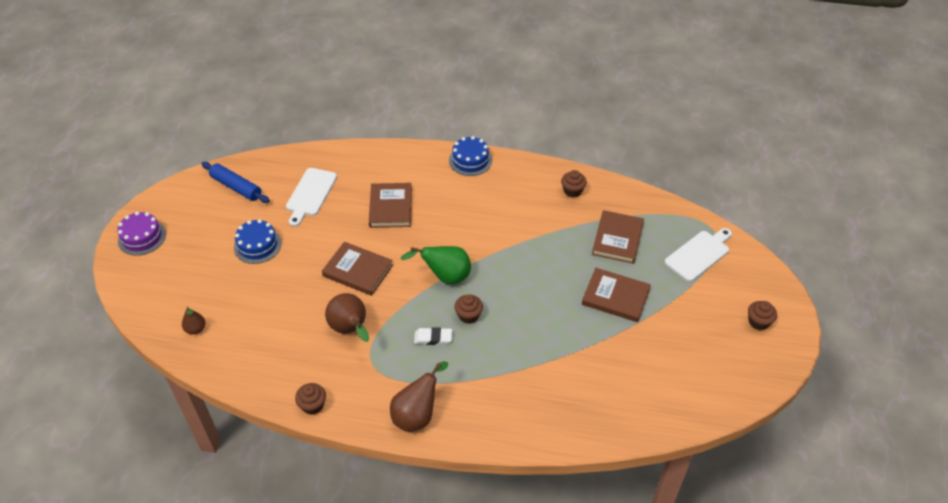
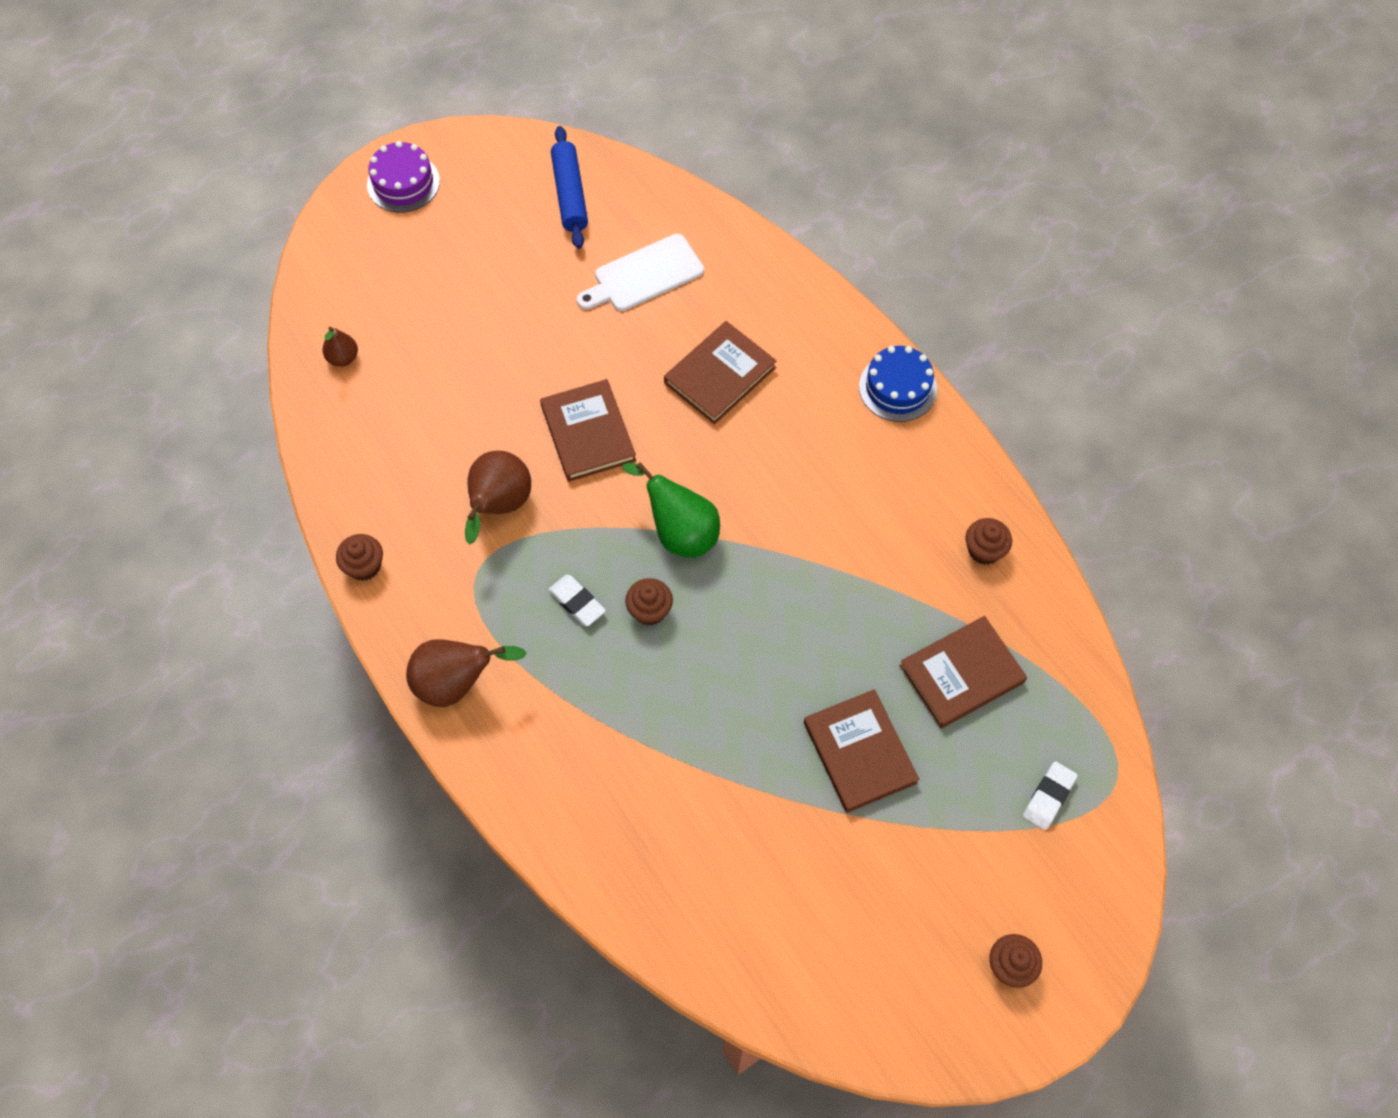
camera: 45 degrees right, 15 degrees up
blue cake [234,219,282,264] -> none
white cutting board [664,228,732,282] -> white eraser [1023,761,1078,830]

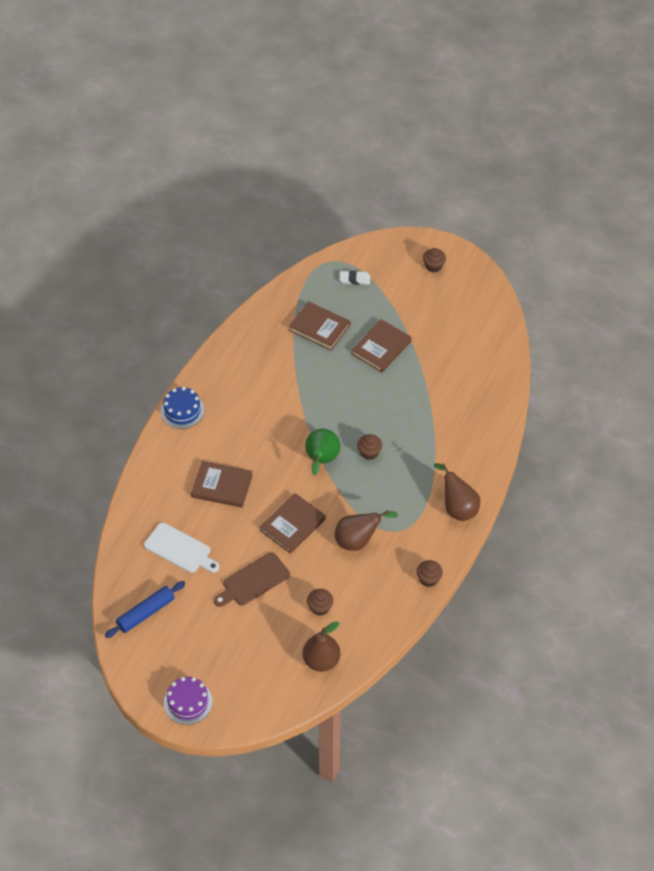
camera: 120 degrees left, 10 degrees down
brown pear [323,327,358,367] -> brown pear [303,621,341,672], size x1.77
white eraser [548,575,606,626] -> none
brown cupcake [966,518,1012,565] -> brown cupcake moved to [307,589,333,616]
none -> brown cutting board [214,552,290,607]

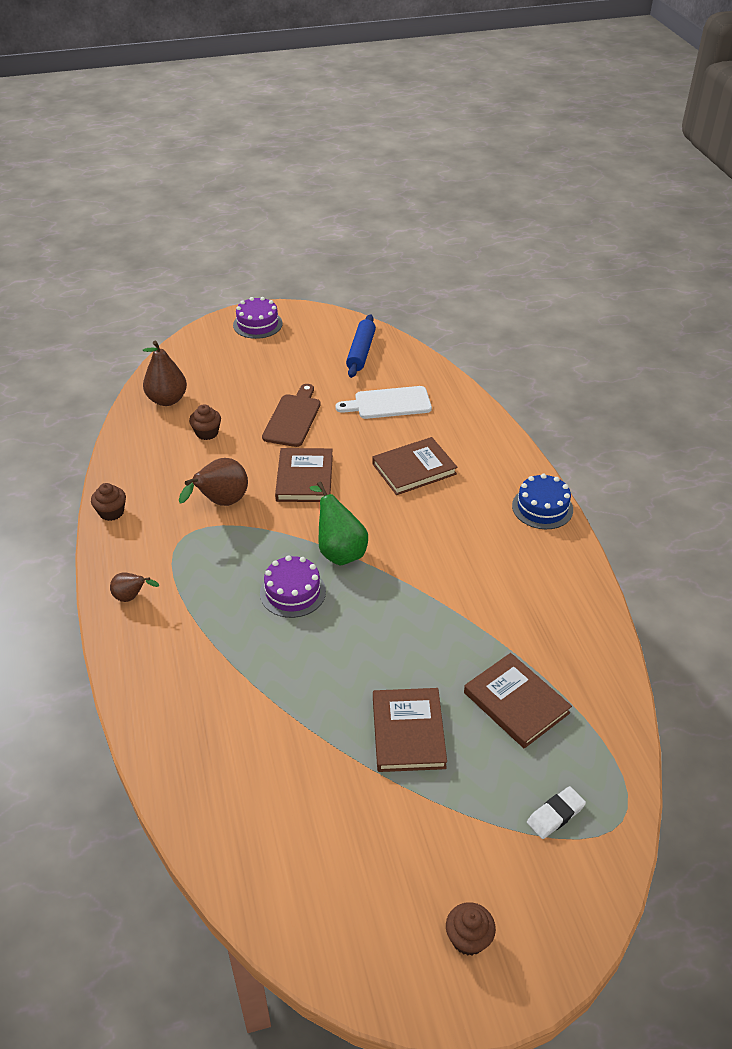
camera: 140 degrees right, 10 degrees down
brown book [289,301,350,351] -> brown book turned 60 degrees clockwise [464,653,572,749]
brown cupcake [357,434,382,460] -> purple cake [260,555,326,618]
brown pear [433,463,480,521] -> brown pear [110,573,159,602], size x0.57

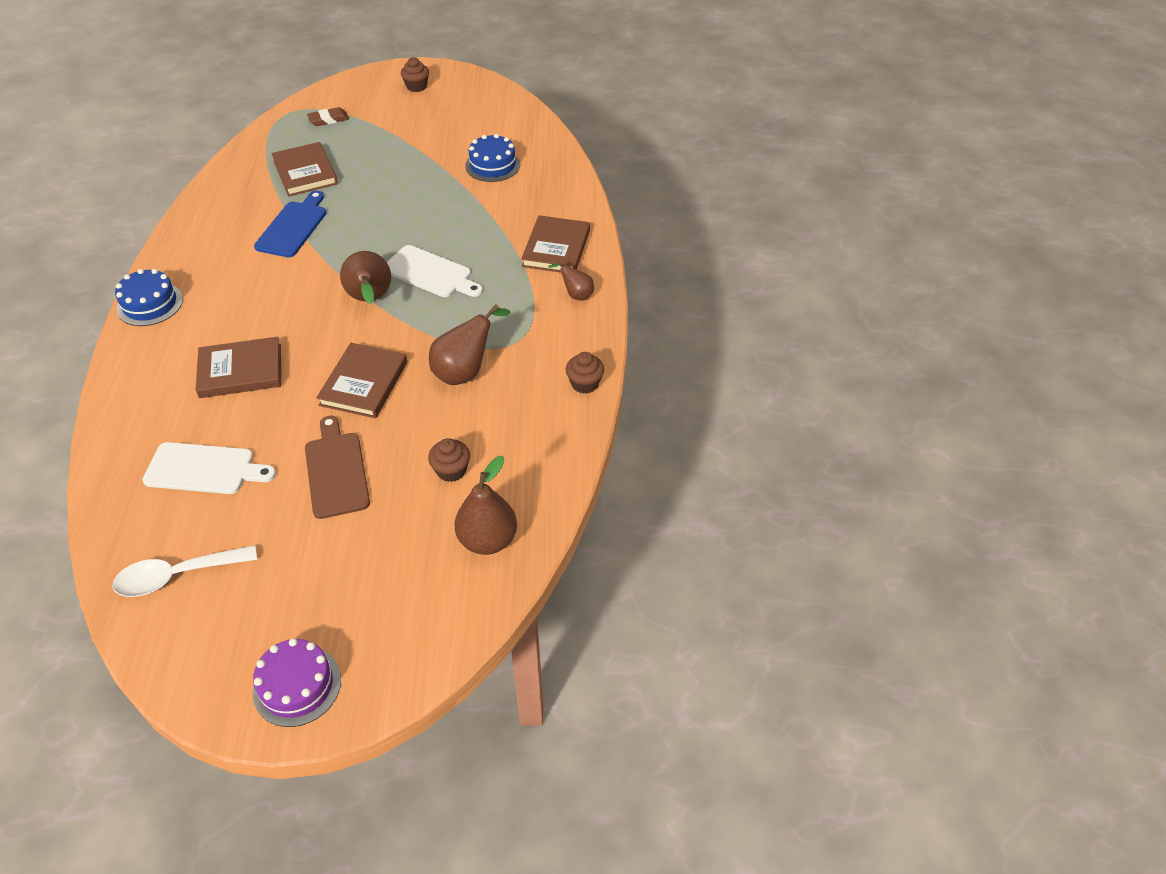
camera: 165 degrees left, 5 degrees up
purple cake [260,555,326,618] -> white cutting board [387,245,483,297]
brown cutting board [262,384,321,447] -> brown cutting board turned 135 degrees clockwise [305,416,370,519]
green pear [310,481,368,565] -> brown pear [340,251,391,304]
blue rolling pin [346,314,376,378] -> white spoon [112,545,257,597]
brown book [373,688,447,772] -> brown book moved to [521,215,590,273]
white eraser [527,786,586,839] -> brown eraser [307,107,349,126]
none -> blue cutting board [254,191,326,257]
none -> blue cake [465,134,520,182]

